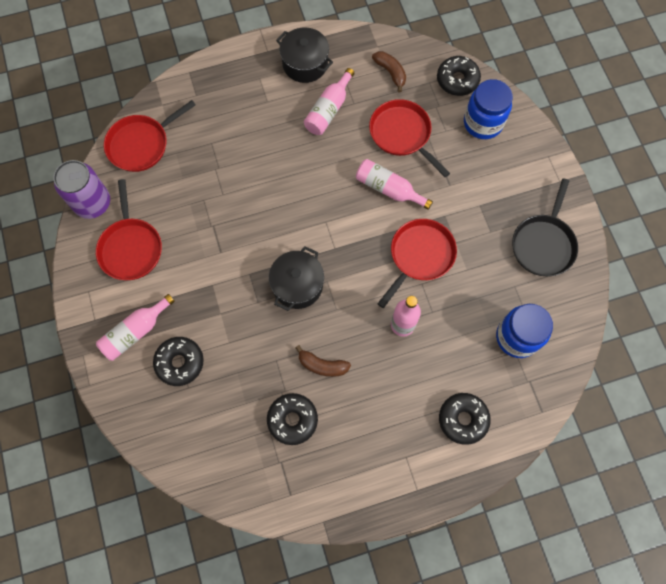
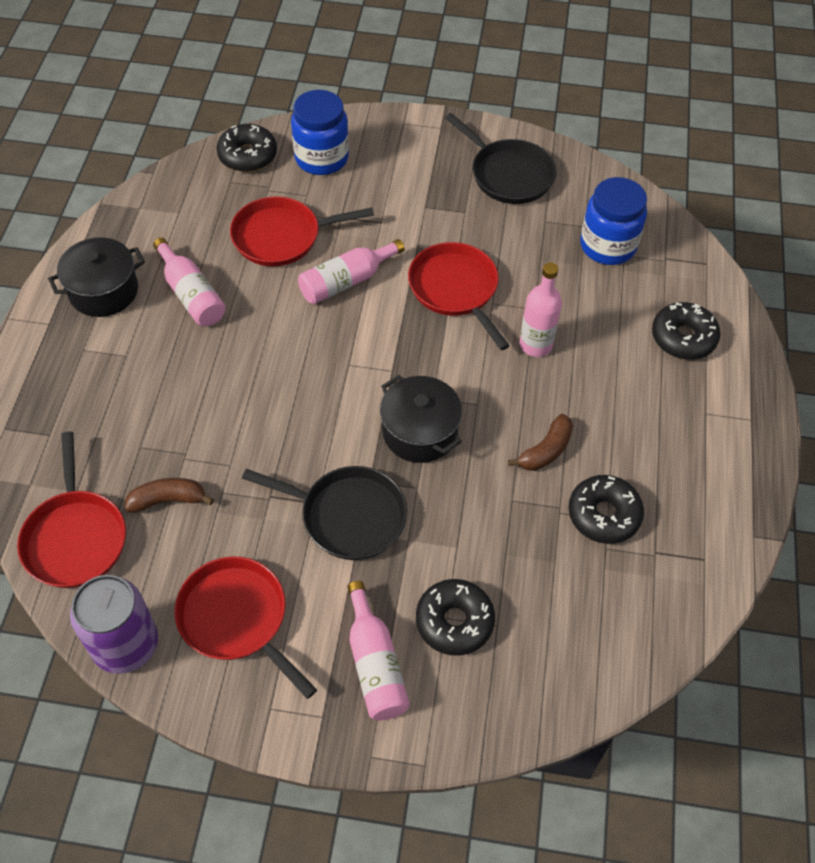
camera: 65 degrees left, 15 degrees down
red pan [96,179,162,280] -> red pan turned 150 degrees counterclockwise [174,557,317,699]
brown banana [372,51,406,92] -> brown banana moved to [125,478,214,512]
none -> black pan [242,466,407,560]

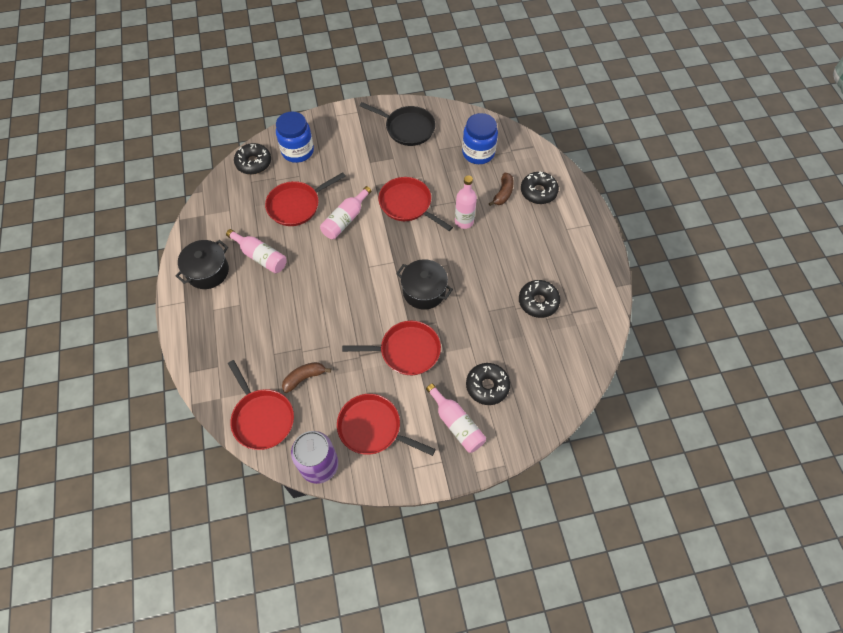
camera: 20 degrees left, 5 degrees up
black pan [242,466,407,560] -> red pan [342,321,441,375]
brown banana [508,414,573,471] -> brown banana moved to [489,173,514,206]

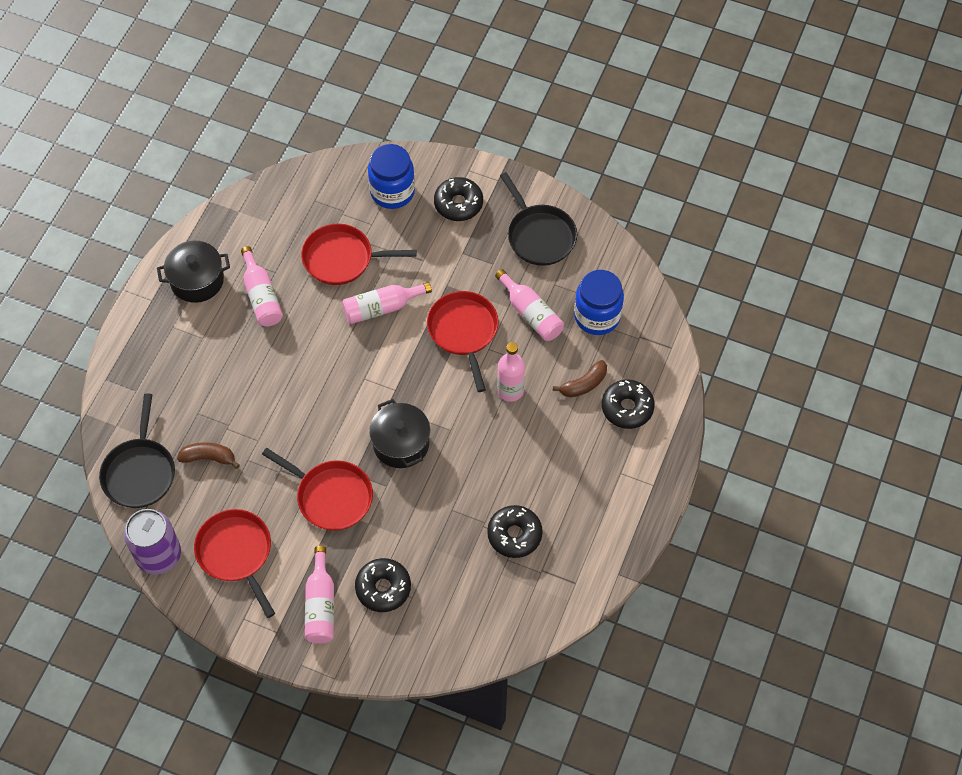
camera: 35 degrees right, 0 degrees up
red pan [228,360,294,450] -> black pan [99,394,175,508]
black donut [234,143,271,175] -> black donut moved to [434,177,483,221]
none -> pink bottle [495,269,564,341]

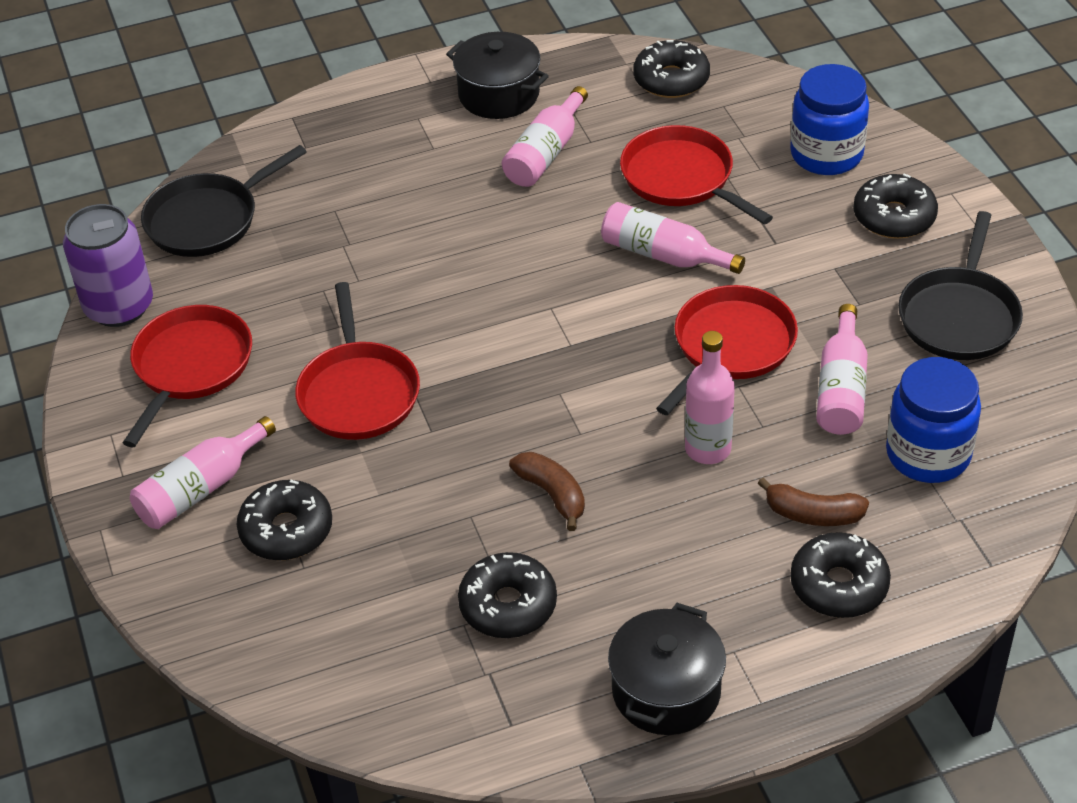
camera: 50 degrees right, 15 degrees down
brown banana [177,442,240,469] -> brown banana moved to [509,452,585,531]
black pot [369,399,430,468] -> black pot moved to [608,603,726,735]
none -> black donut [633,40,710,98]

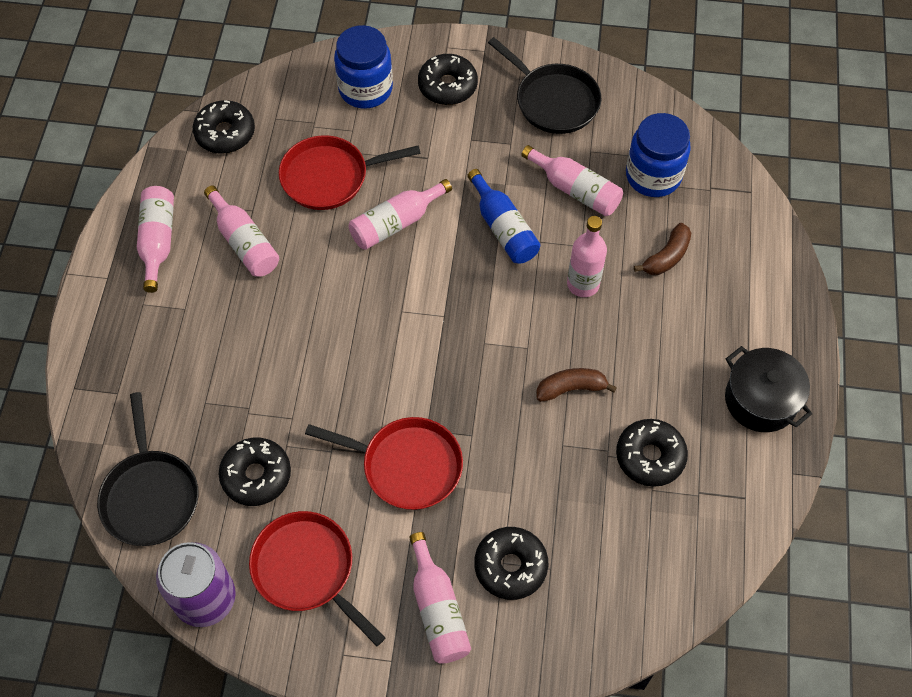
camera: 65 degrees left, 15 degrees up
black pot [446,32,549,119] -> pink bottle [137,186,174,293]
red pan [656,285,798,415] -> blue bottle [467,169,540,264]
black donut [790,532,891,618] -> black donut moved to [219,438,291,506]

